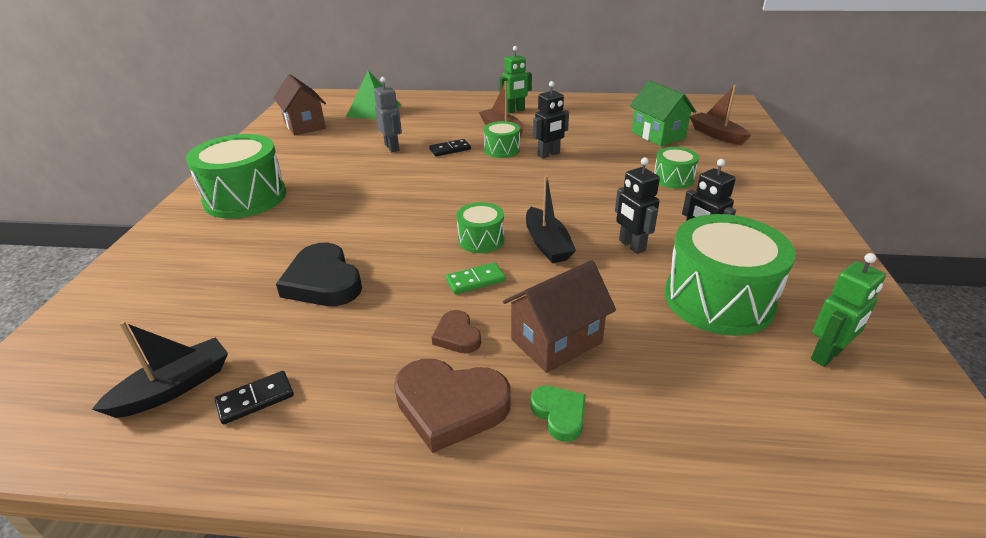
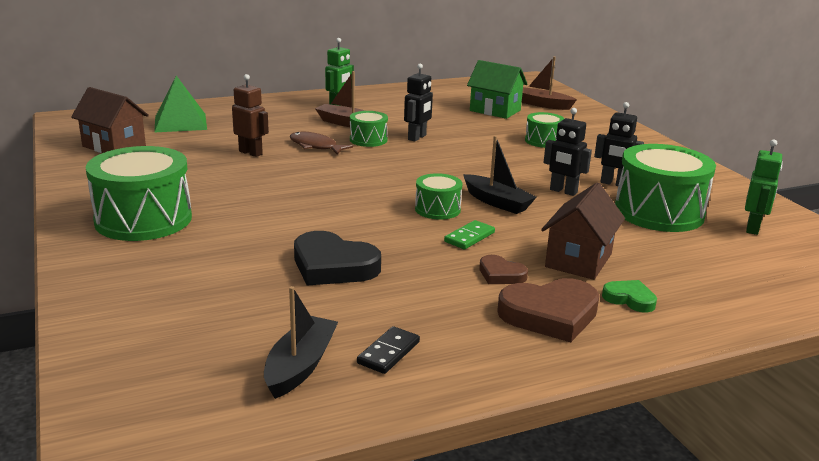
camera: 30 degrees left, 10 degrees down
grey robot [374,77,402,152] -> brown robot [232,74,269,157]
black domino [429,139,471,156] -> brown fish [290,132,353,155]

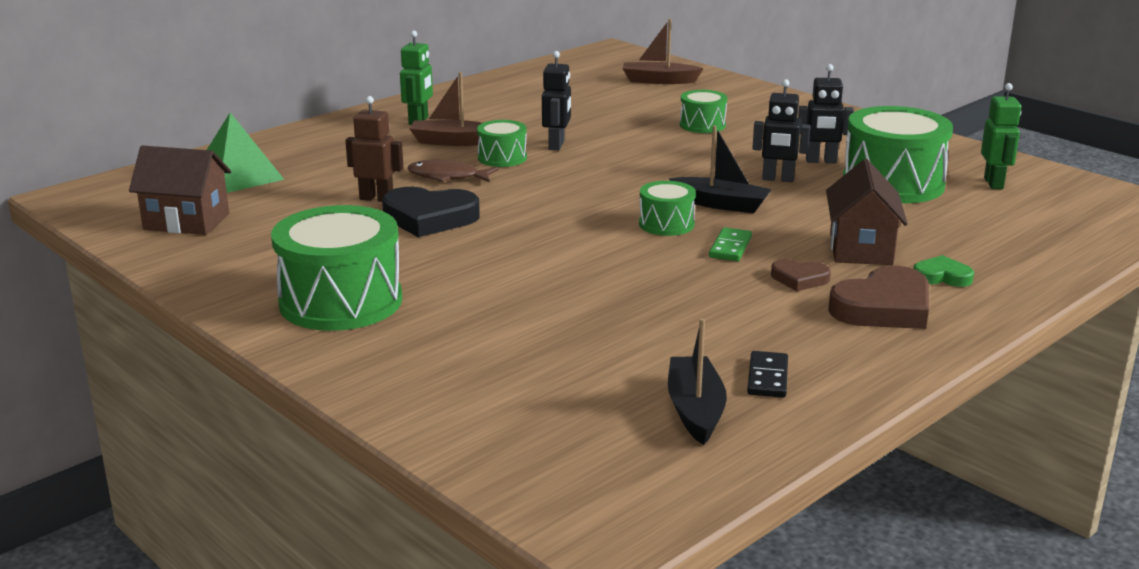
camera: 20 degrees left, 0 degrees up
black heart [294,231,381,286] -> black heart moved to [382,187,480,237]
green house [467,60,527,119] -> none

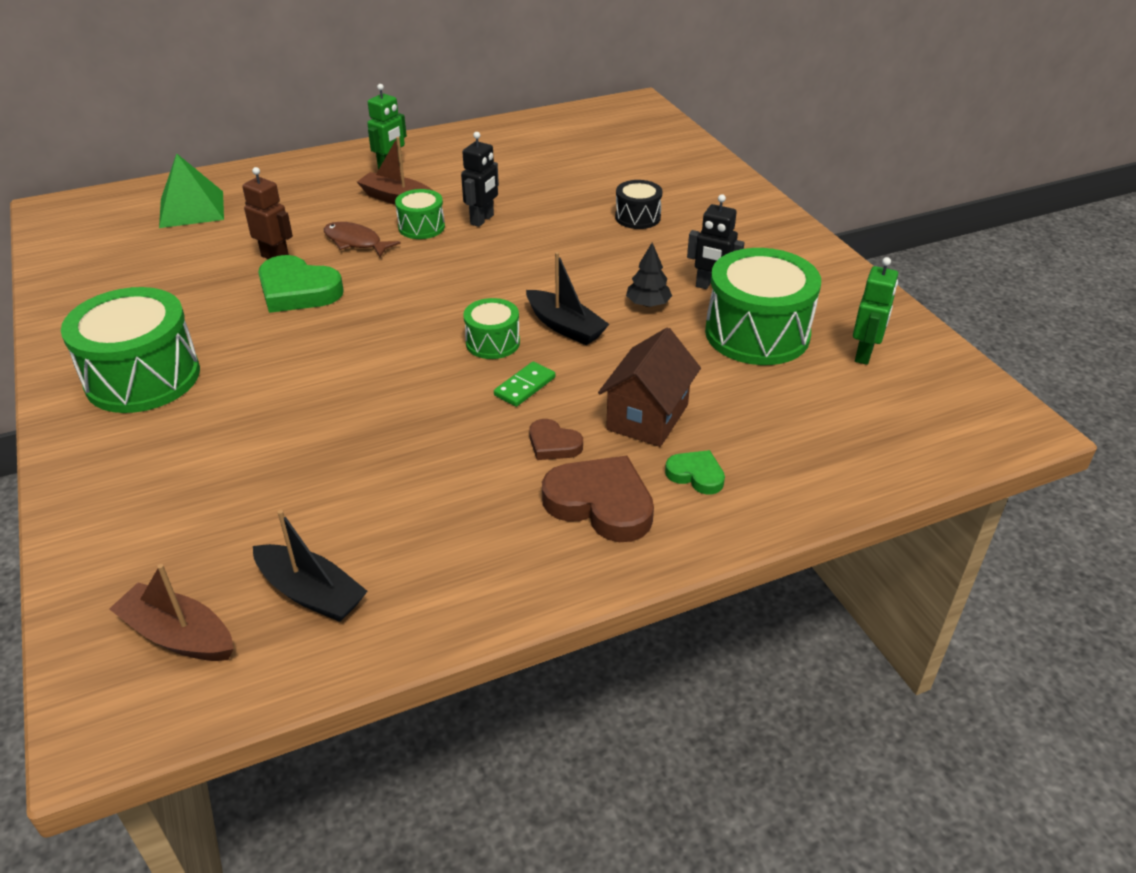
camera: 20 degrees right, 15 degrees up
brown house [129,145,231,235] -> none
black heart [382,187,480,237] -> green heart [258,255,344,313]
brown boat [622,19,704,84] -> brown boat moved to [109,564,233,661]
black boat [668,318,727,445] -> black boat turned 105 degrees clockwise [253,510,367,622]
green drum [680,90,727,133] -> black drum [615,180,663,229]
black domino [747,351,788,398] -> none
black robot [752,79,811,182] -> black tree [626,242,672,307]
brown heart [828,266,929,329] -> brown heart turned 135 degrees counterclockwise [542,456,654,542]

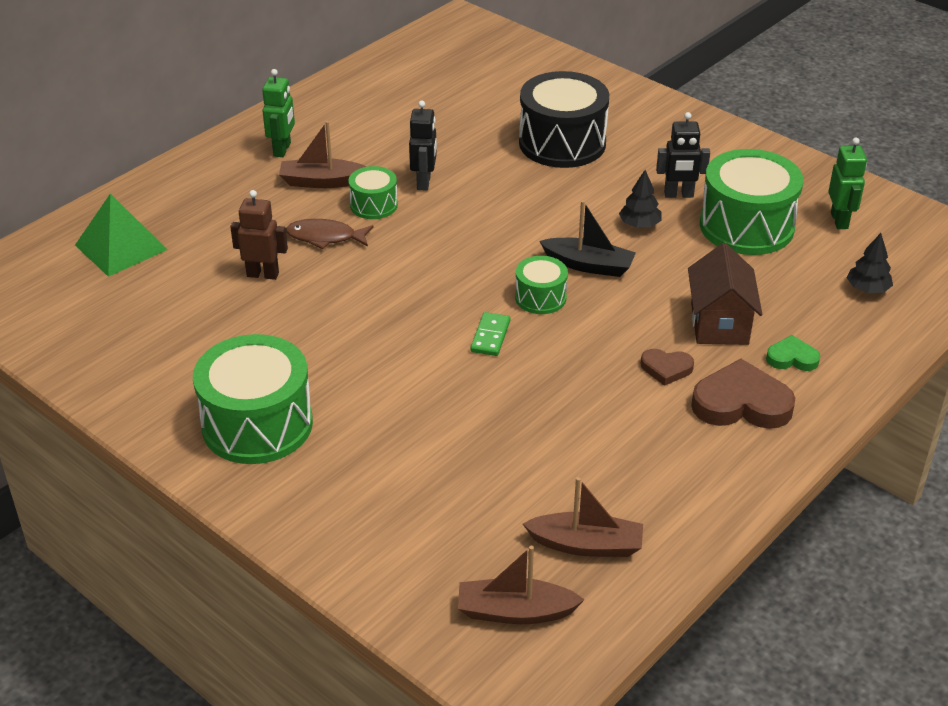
camera: 25 degrees left, 0 degrees up
black boat [253,510,367,622] -> brown boat [523,477,643,557]
green heart [258,255,344,313] -> none
green domino [494,362,555,407] -> green domino moved to [471,312,510,356]
black drum [615,180,663,229] -> black drum [519,71,609,168], size x1.94
none -> black tree [847,233,893,293]

